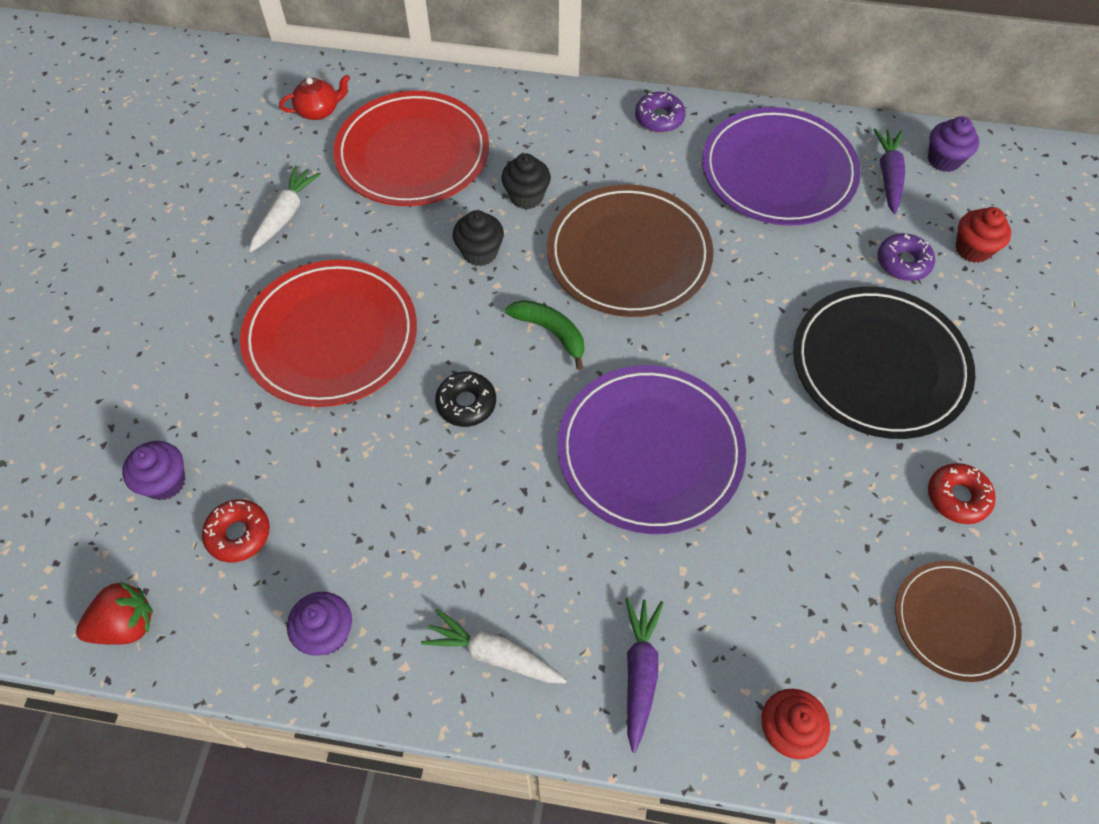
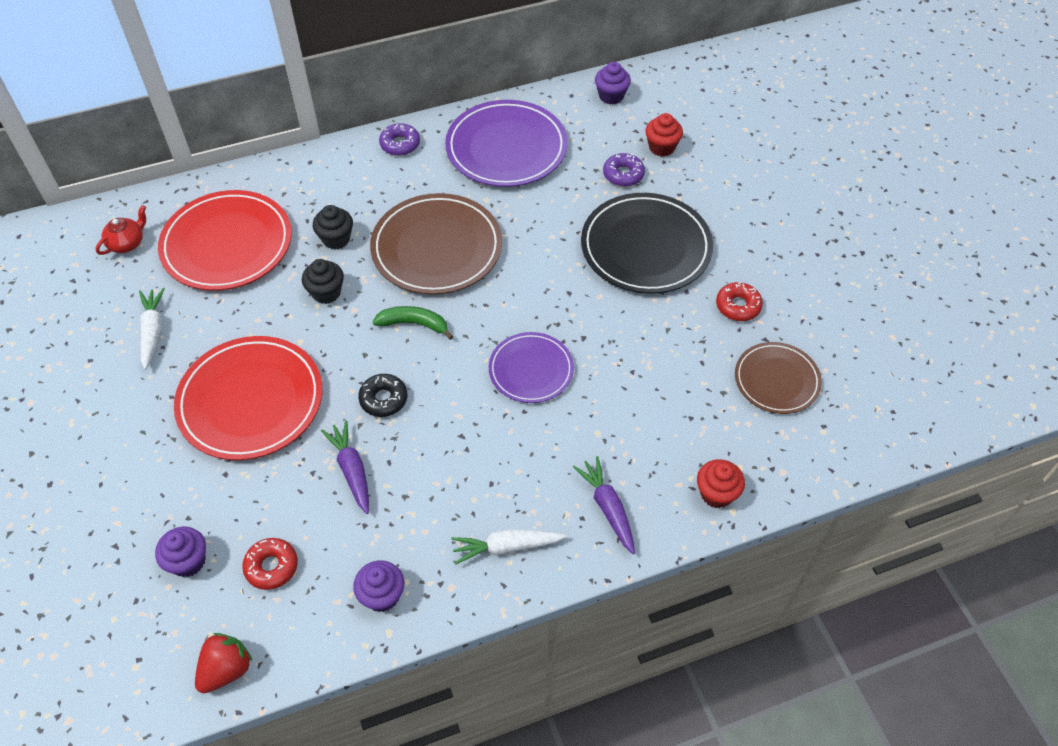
camera: 30 degrees left, 5 degrees down
purple plate [558,365,746,534] -> purple plate [489,332,574,403], size x0.60
purple carrot [873,129,905,214] -> purple carrot moved to [321,420,369,514]

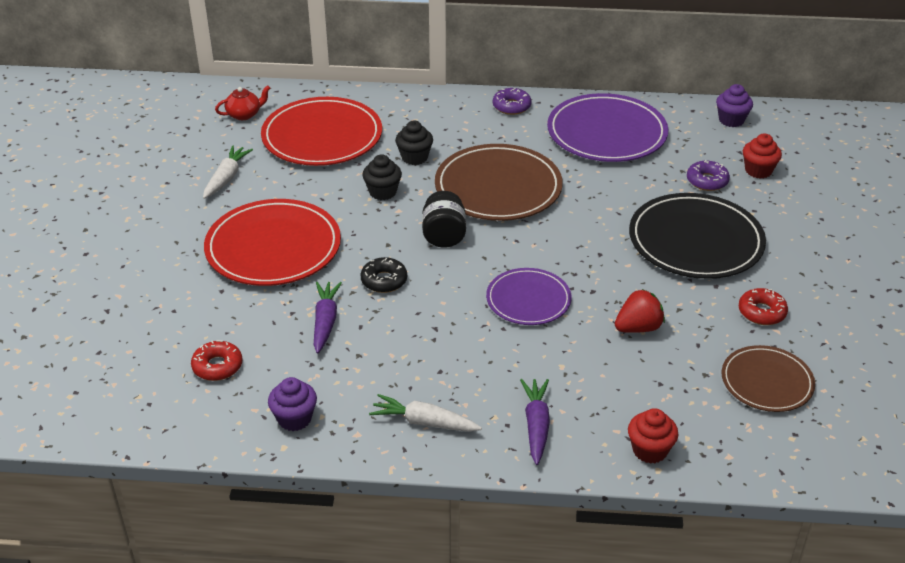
camera: 25 degrees right, 15 degrees down
purple cupcake [155,527,206,577] -> none
red strawberry [195,633,252,693] -> red strawberry moved to [615,289,665,333]
green banana [373,306,454,340] -> black jar [422,191,466,248]

